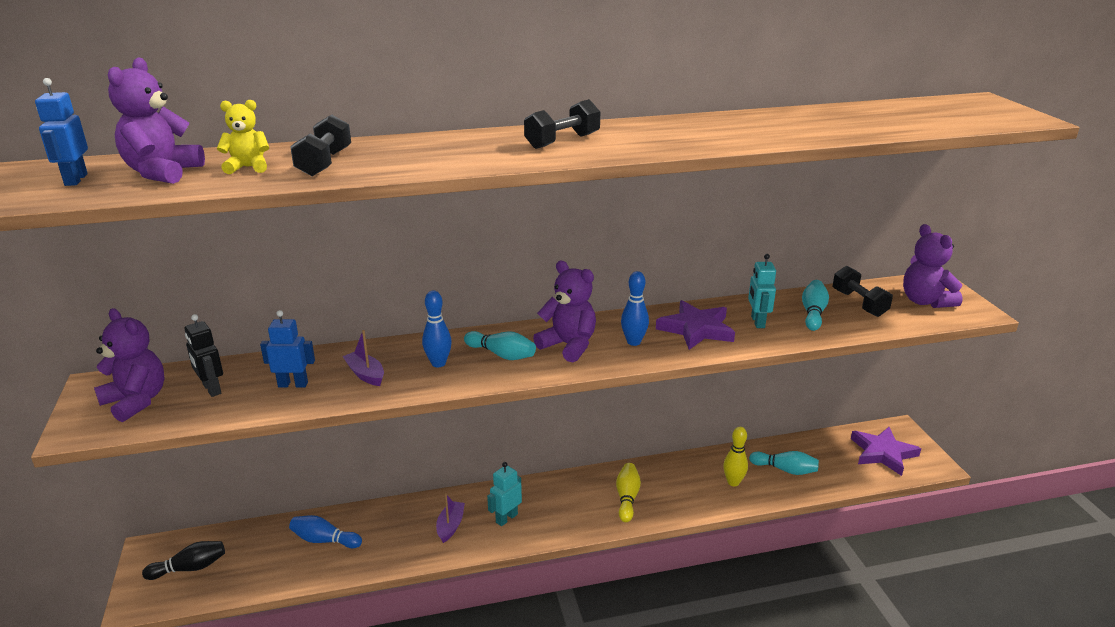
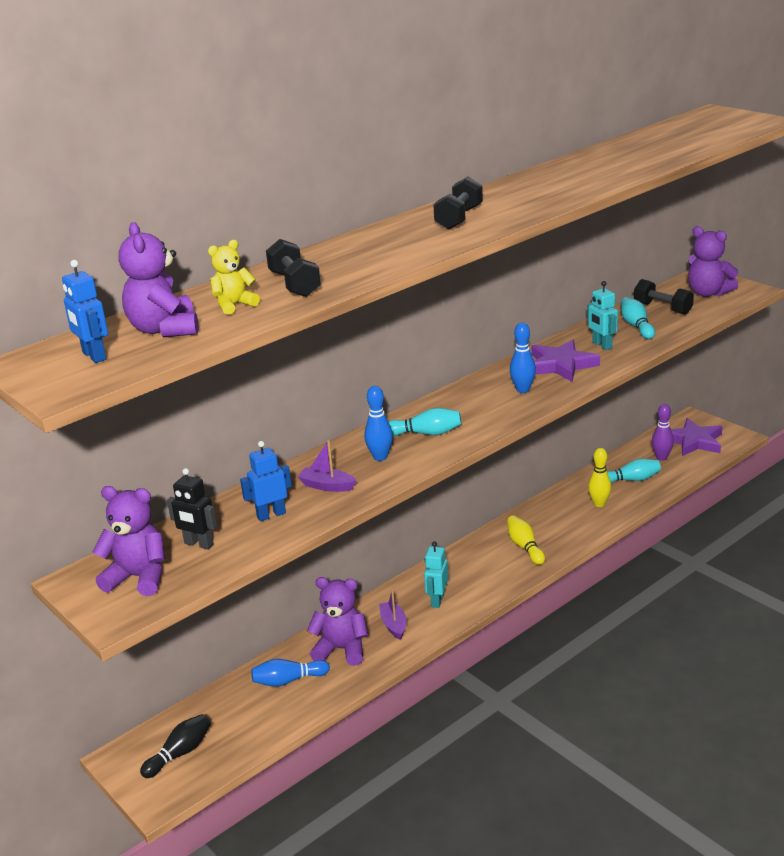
camera: 25 degrees left, 0 degrees up
purple teddy bear [533,261,596,362] -> purple teddy bear moved to [307,577,368,666]
none -> purple bowling pin [652,404,674,461]

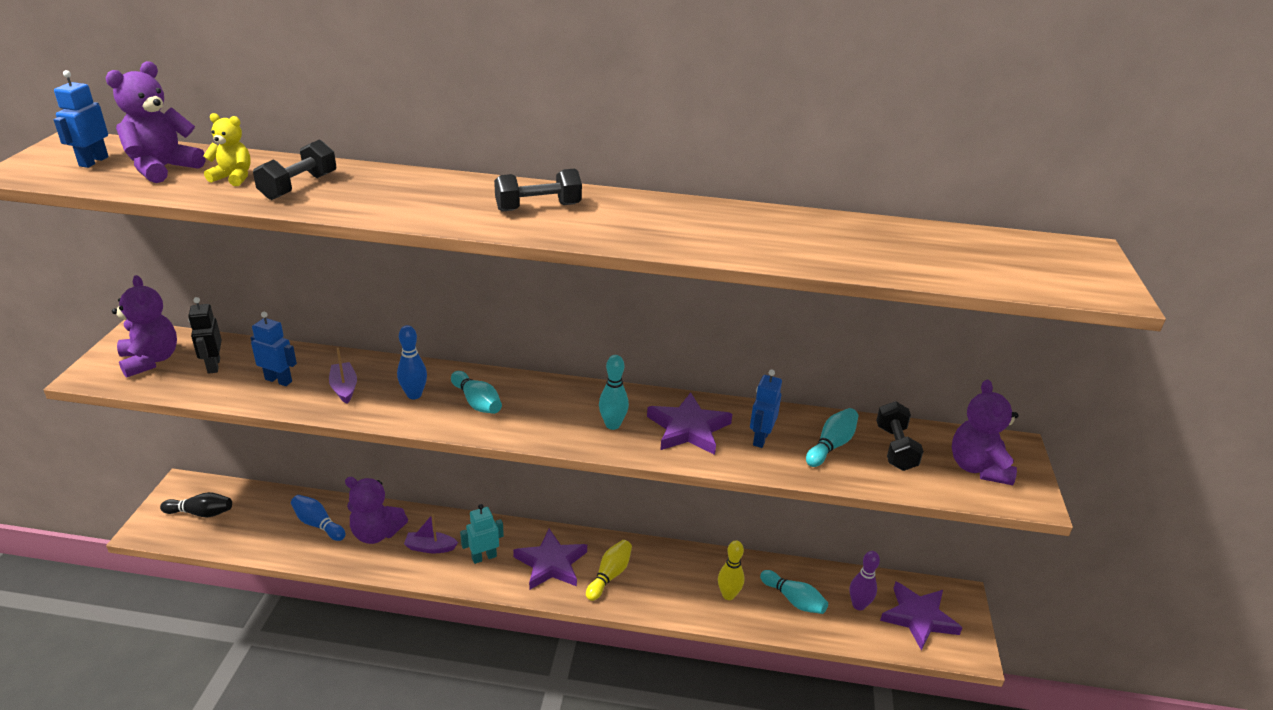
camera: 45 degrees right, 5 degrees up
purple teddy bear [307,577,368,666] -> purple teddy bear turned 135 degrees clockwise [345,477,408,544]
purple boat [379,590,407,640] -> purple boat turned 120 degrees counterclockwise [404,514,458,553]
blue bowling pin [510,322,536,393] -> turquoise bowling pin [599,355,629,430]
turquoise robot [587,281,618,350] -> blue robot [750,370,782,448]
none -> purple star [513,528,587,589]

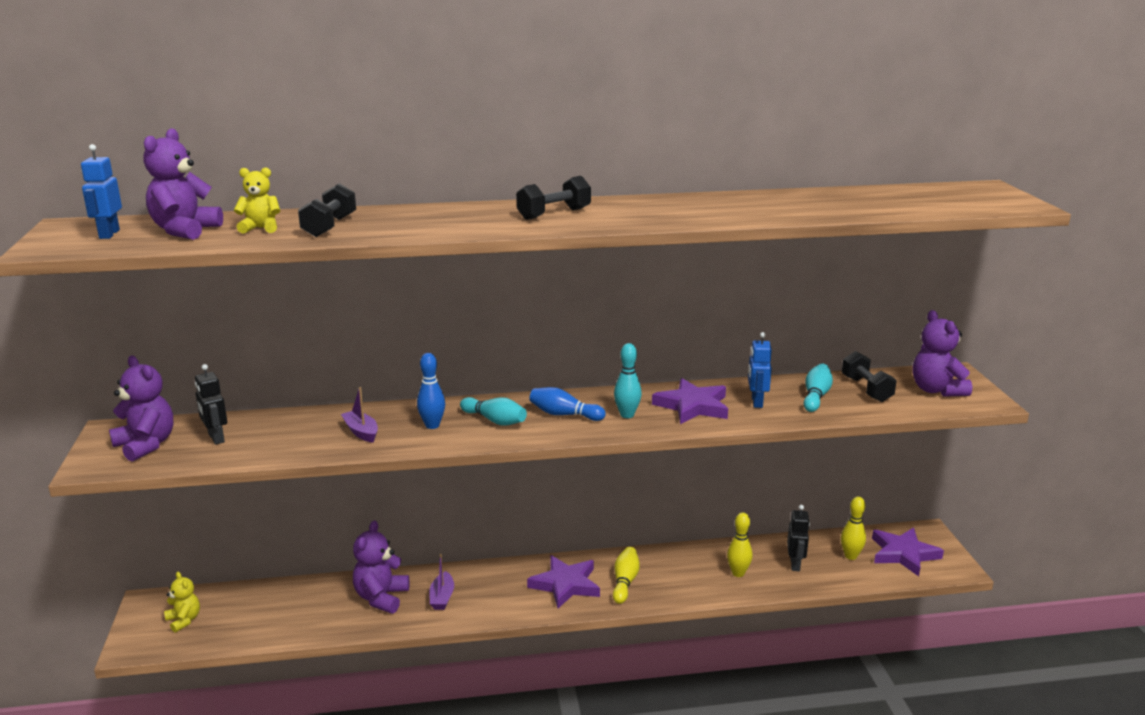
camera: 15 degrees left, 10 degrees down
black bowling pin [160,492,232,517] -> yellow teddy bear [164,572,200,632]
blue robot [251,312,297,386] -> none
blue bowling pin [291,495,346,541] -> blue bowling pin moved to [529,387,606,421]
purple teddy bear [345,477,408,544] -> purple teddy bear turned 105 degrees clockwise [353,521,409,613]
purple boat [404,514,458,553] -> purple boat turned 75 degrees counterclockwise [429,554,454,610]
turquoise robot [460,504,504,564] -> none
turquoise bowling pin [760,570,828,614] -> black robot [787,505,810,571]
purple bowling pin [850,551,880,610] -> yellow bowling pin [841,497,866,560]

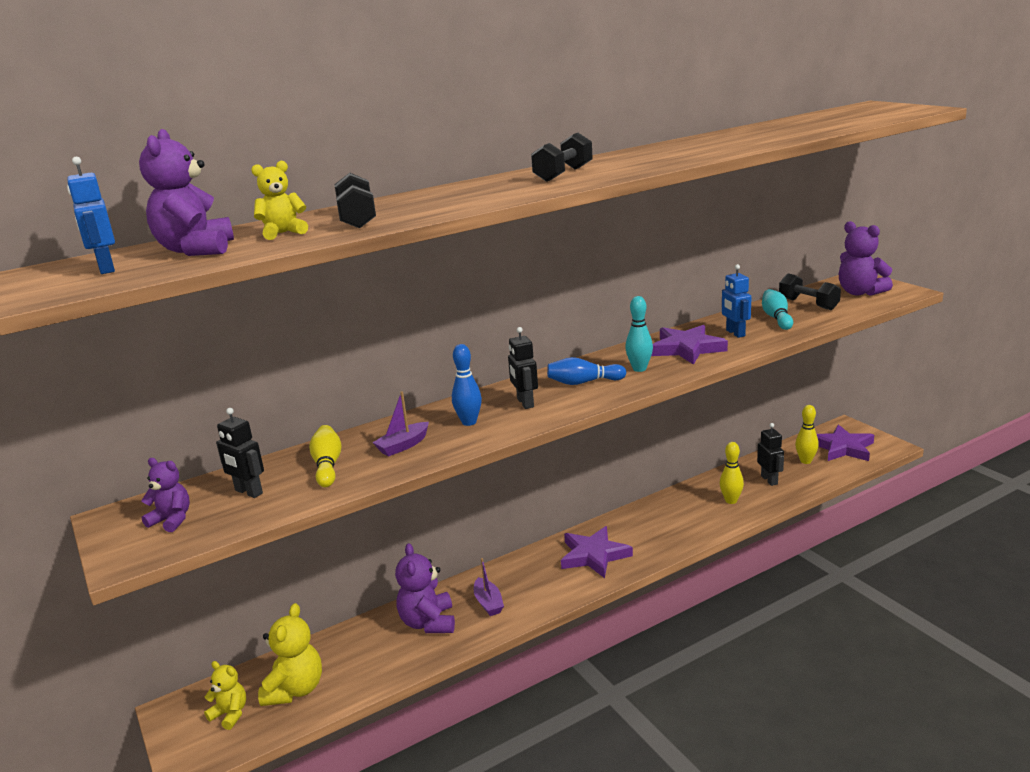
camera: 20 degrees left, 0 degrees up
purple teddy bear [109,356,173,462] -> purple teddy bear [141,458,190,532], size x0.62
purple boat [341,387,378,442] -> purple boat turned 75 degrees counterclockwise [372,391,429,456]
turquoise bowling pin [460,397,527,425] -> black robot [508,327,538,409]
yellow bowling pin [613,547,640,604] -> yellow bowling pin moved to [309,425,342,487]
none -> yellow teddy bear [258,603,322,706]

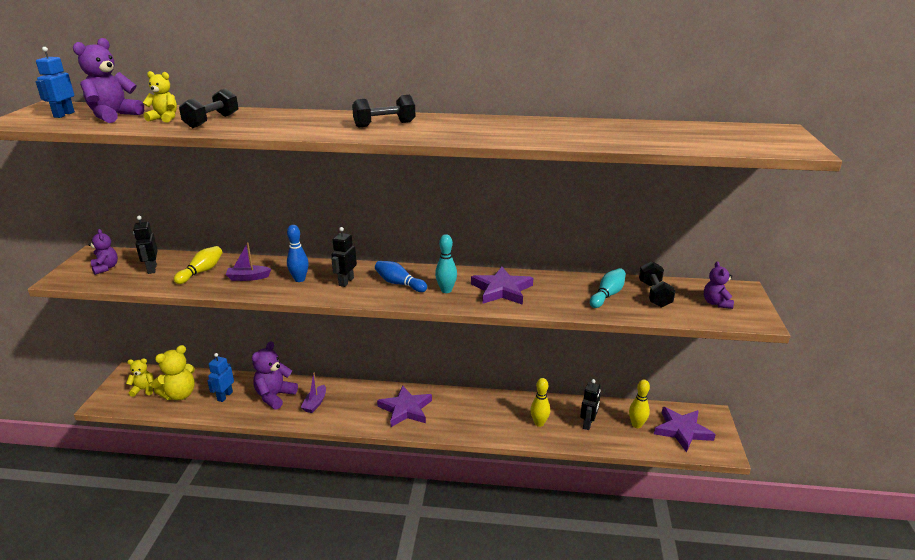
camera: 35 degrees right, 5 degrees up
yellow teddy bear [204,661,246,730] -> yellow teddy bear turned 75 degrees counterclockwise [126,358,154,397]
blue robot [722,264,751,338] -> blue robot moved to [207,353,234,402]
purple teddy bear [839,221,893,296] -> purple teddy bear [704,261,734,309], size x0.62

